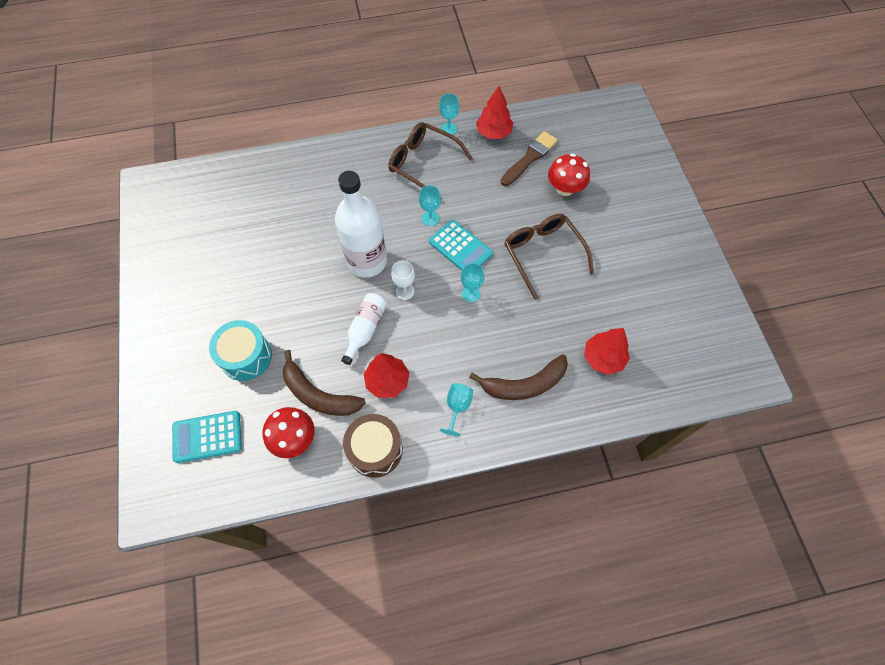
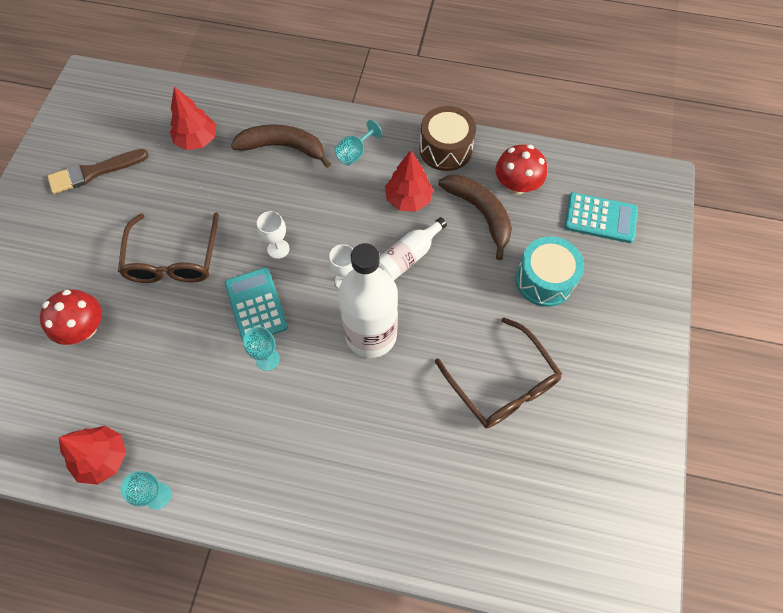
camera: 155 degrees left, 0 degrees up
brown glasses [388,122,473,199] -> brown glasses moved to [435,317,562,428]
turquoise goblet [461,263,484,302] -> white goblet [257,211,289,259]
brown brush [500,131,558,186] -> brown brush moved to [47,149,149,194]

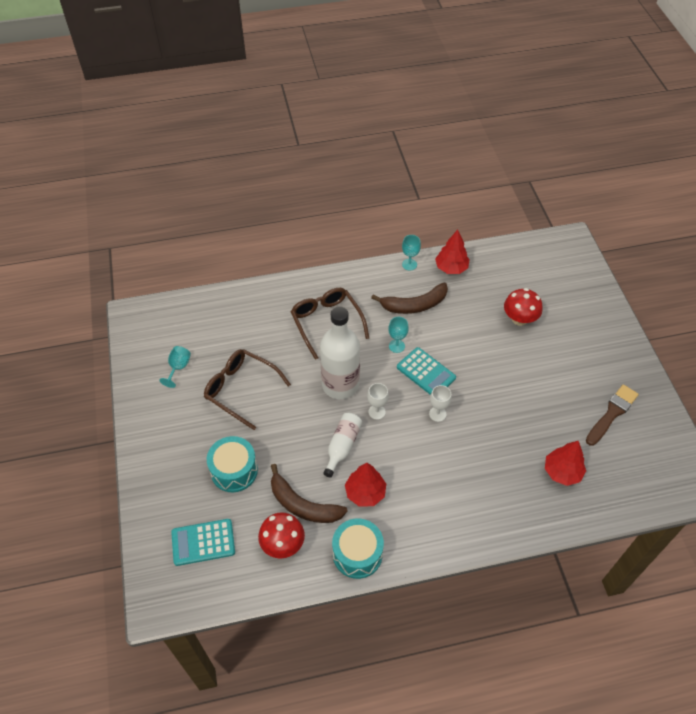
camera: 155 degrees right, 10 degrees down
brown glasses [118,213,219,283] -> brown glasses moved to [291,288,369,360]
brown banana [231,124,331,168] -> brown banana moved to [371,283,448,314]
turquoise goblet [334,120,382,165] -> turquoise goblet moved to [159,346,191,388]
brown drum [420,106,476,171] -> turquoise drum [332,518,384,579]

